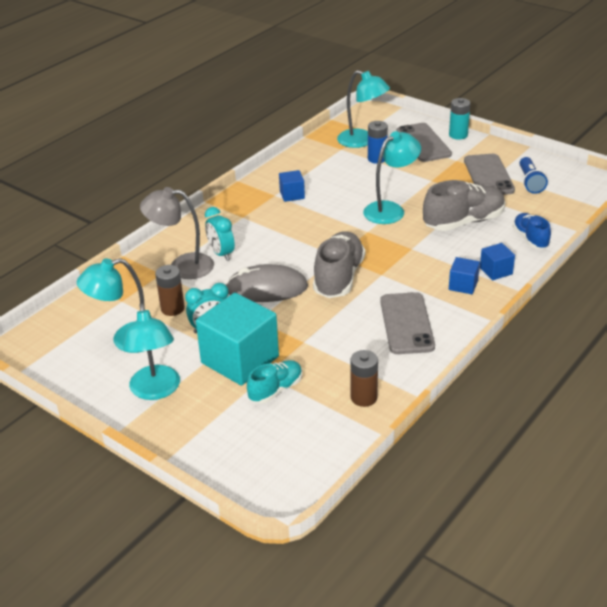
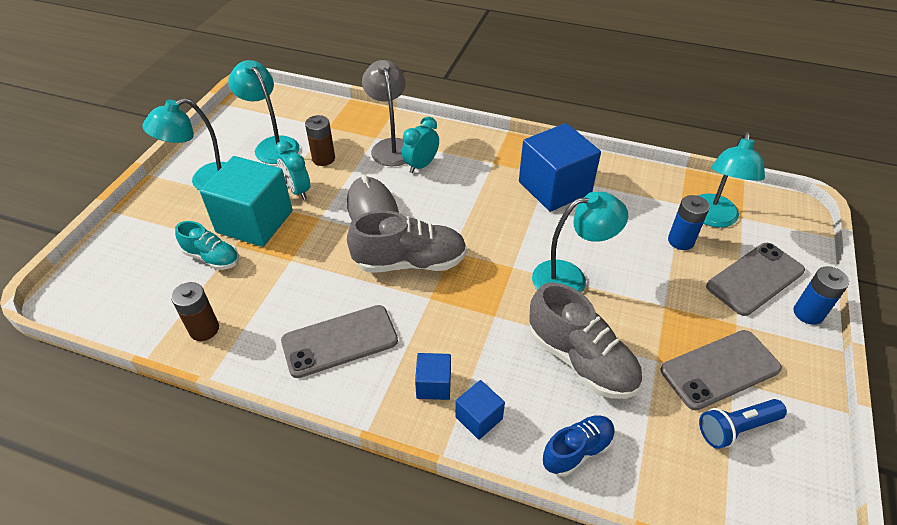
camera: 70 degrees right, 10 degrees up
blue cube [279,170,305,202] -> blue cube [519,123,601,212], size x2.12
turquoise lamp [363,131,421,224] -> turquoise lamp turned 45 degrees counterclockwise [532,192,628,293]
turquoise battery [449,98,470,140] -> blue battery [793,266,849,325]

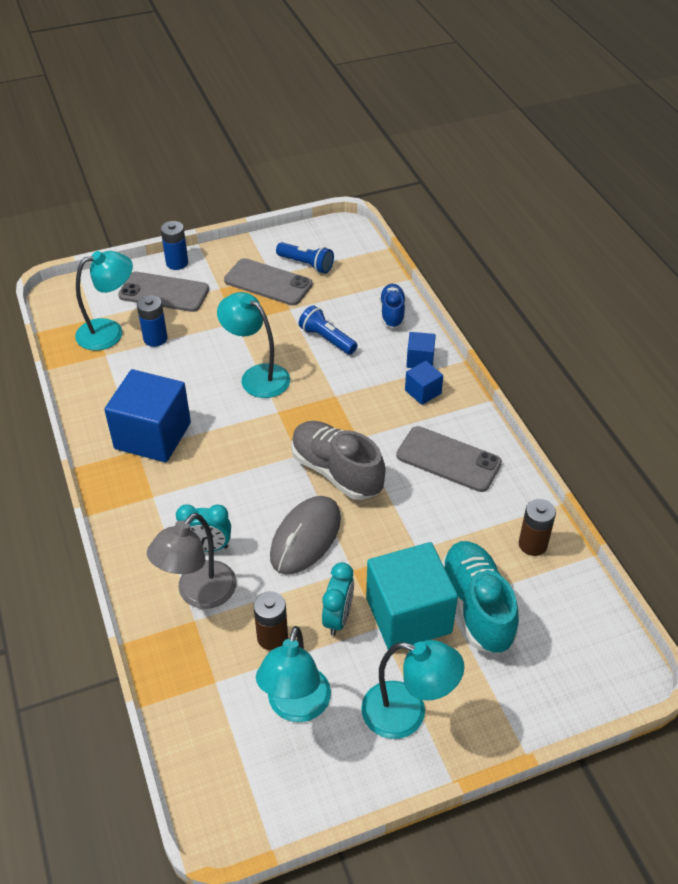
camera: 130 degrees left, 0 degrees up
turquoise shoe [175,221,239,270] -> turquoise shoe [442,541,519,654], size x1.67
grey shoe [529,282,642,399] -> blue flashlight [299,305,357,355]
blue shoe [543,415,615,477] -> blue shoe turned 75 degrees clockwise [379,284,405,328]

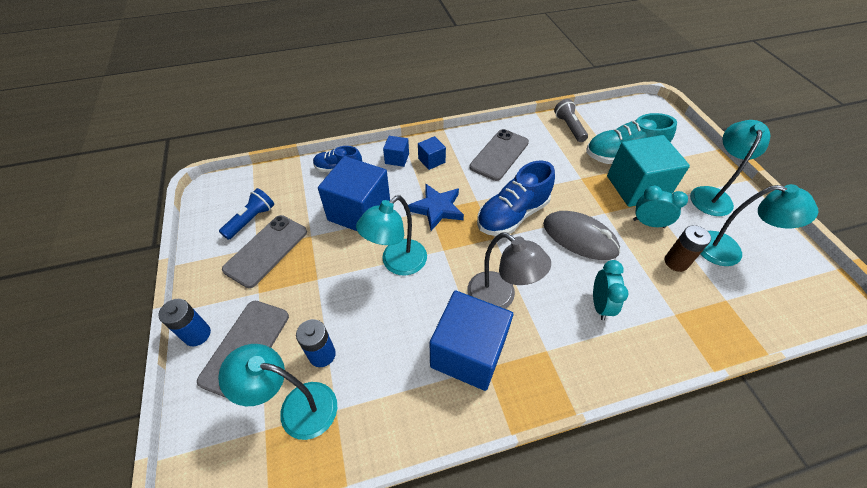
camera: 85 degrees left, 5 degrees up
turquoise lamp [75,251,133,350] -> turquoise lamp turned 60 degrees counterclockwise [218,344,337,440]
grey lamp [147,513,237,609] -> grey lamp moved to [467,232,551,309]
grey shoe [291,421,385,500] -> blue shoe [477,160,555,236]
blue flashlight [299,305,357,355] -> blue cube [318,156,390,231]
brown battery [519,499,556,556] -> grey flashlight [554,99,588,142]
none -> blue star [408,183,464,231]

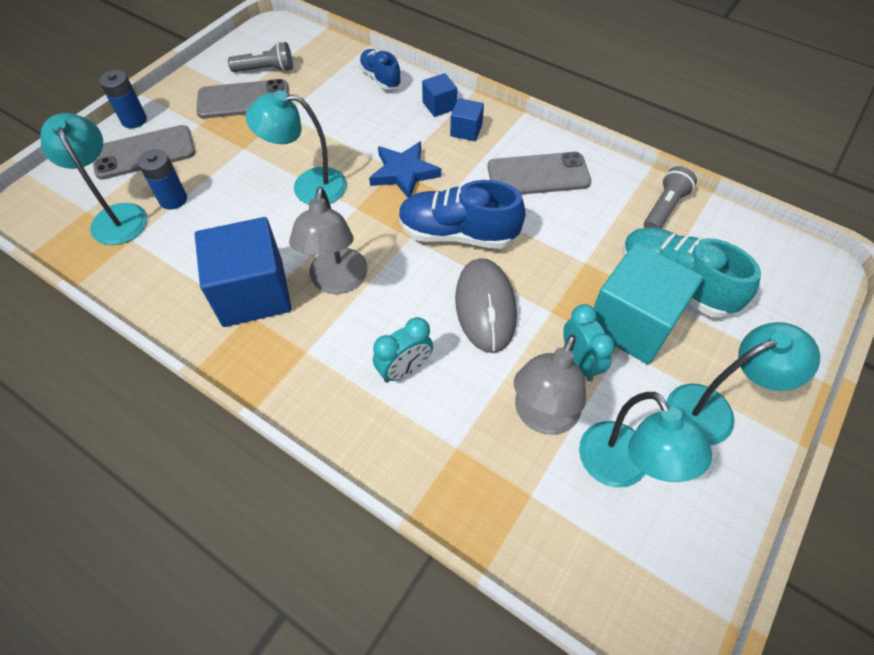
camera: 50 degrees right, 5 degrees up
blue flashlight [219,188,274,240] -> grey flashlight [228,42,293,72]
blue cube [318,156,390,231] -> none
brown battery [665,225,711,272] -> grey lamp [514,335,586,435]

